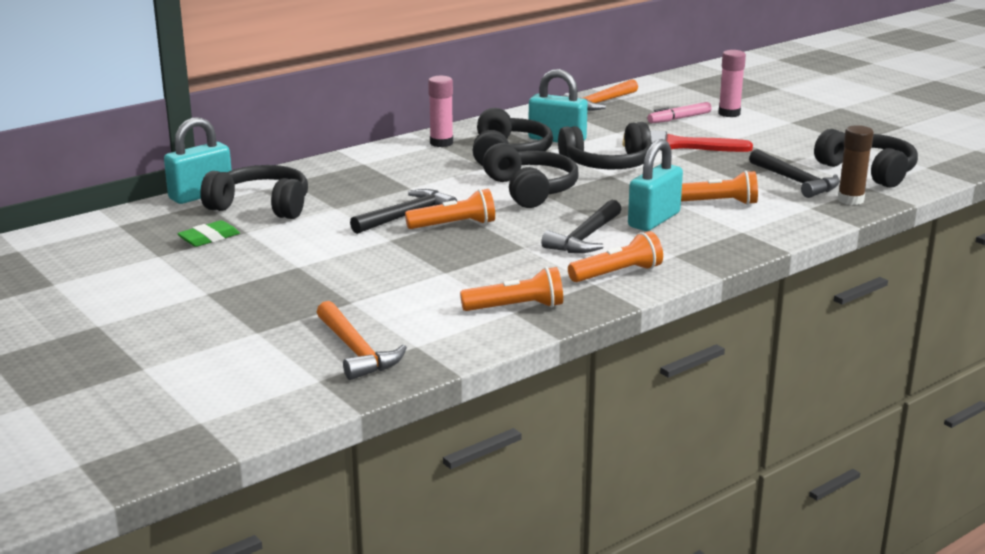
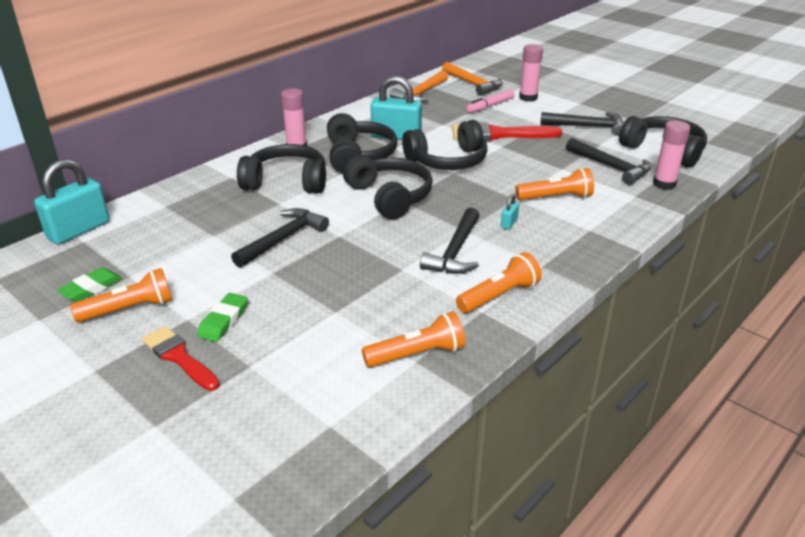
camera: 10 degrees left, 10 degrees up
black headphones [200,165,308,219] -> black headphones moved to [237,144,326,194]
orange hammer [317,301,407,380] -> orange hammer moved to [442,62,503,96]
orange flashlight [405,189,495,229] -> orange flashlight moved to [70,268,173,322]
turquoise padlock [628,139,683,231] -> turquoise padlock [501,194,519,230], size x0.43
brown glue stick [838,125,874,205] -> pink glue stick [653,120,690,190]
none -> red brush [142,326,220,391]
none -> green eraser [197,293,248,342]
none -> black hammer [541,112,623,136]

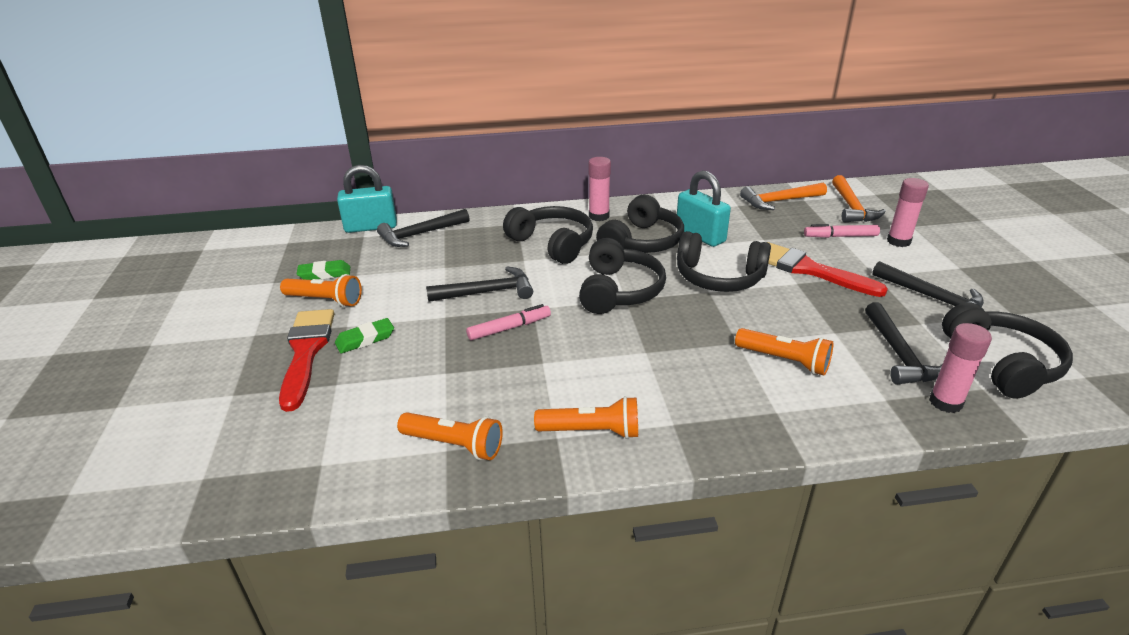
camera: 40 degrees right, 0 degrees up
red brush [142,326,220,391] -> red brush [279,309,335,412], size x1.52
black hammer [420,208,480,274] -> black hammer moved to [377,209,469,247]
turquoise padlock [501,194,519,230] -> none
none -> pink marker [466,304,551,340]

